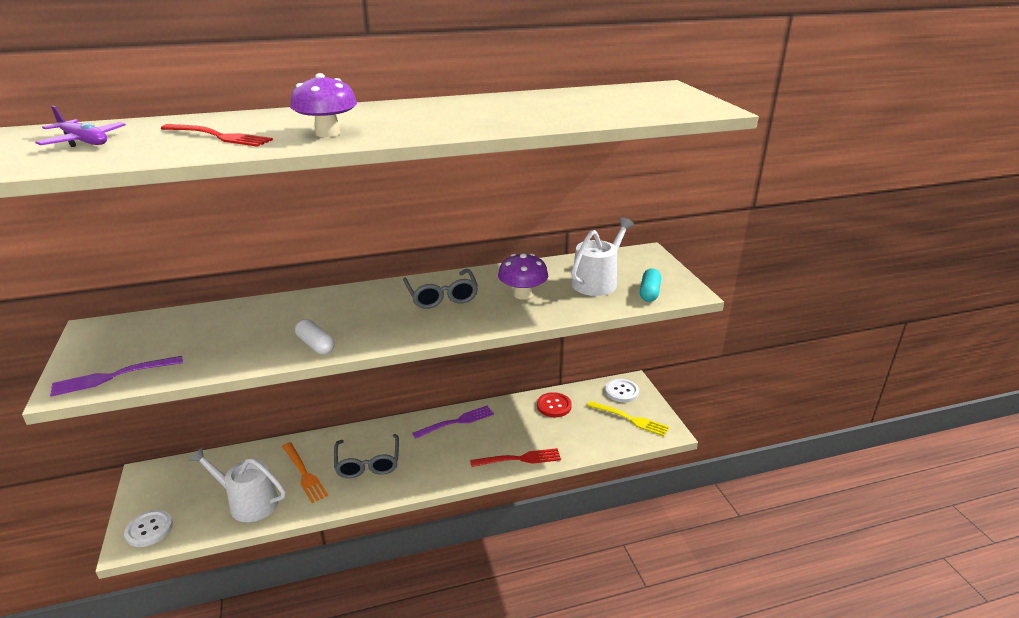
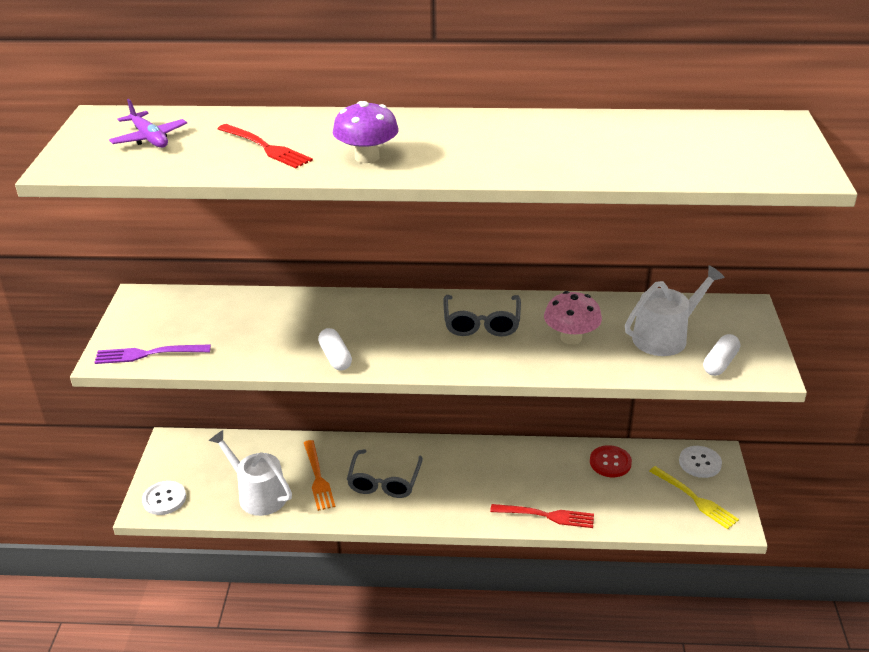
camera: 20 degrees right, 5 degrees up
purple fork [413,406,494,439] -> none
purple mushroom [498,253,548,300] -> pink mushroom [544,291,602,345]
turquoise capsule [640,268,661,302] -> white capsule [703,334,740,376]

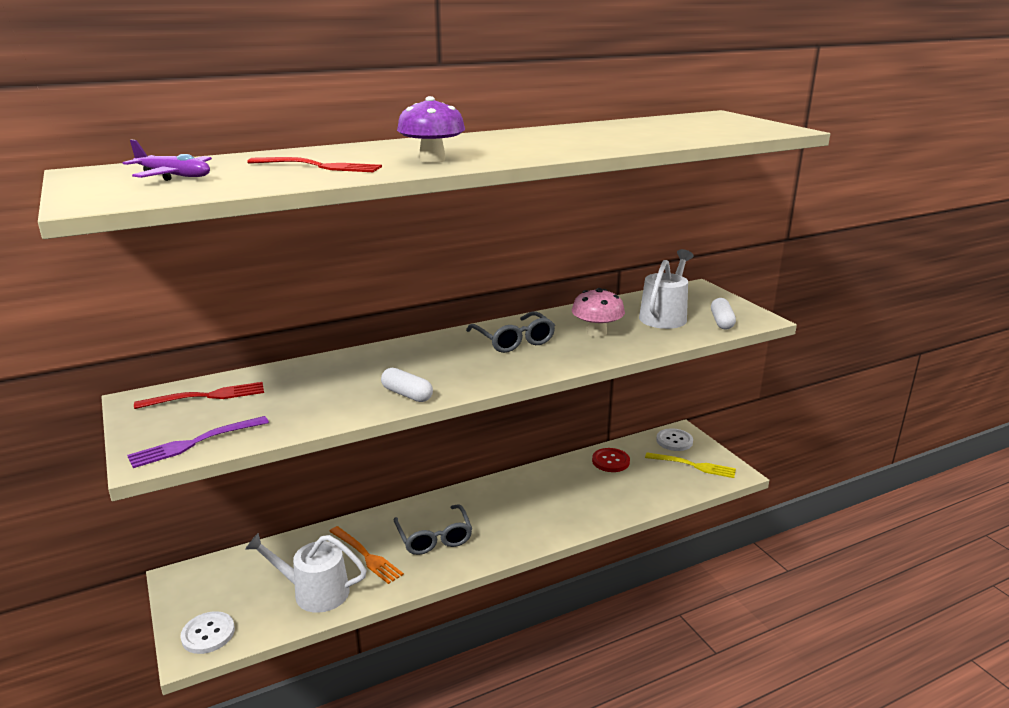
camera: 30 degrees left, 10 degrees down
red fork [490,504,594,528] -> red fork moved to [134,382,264,409]

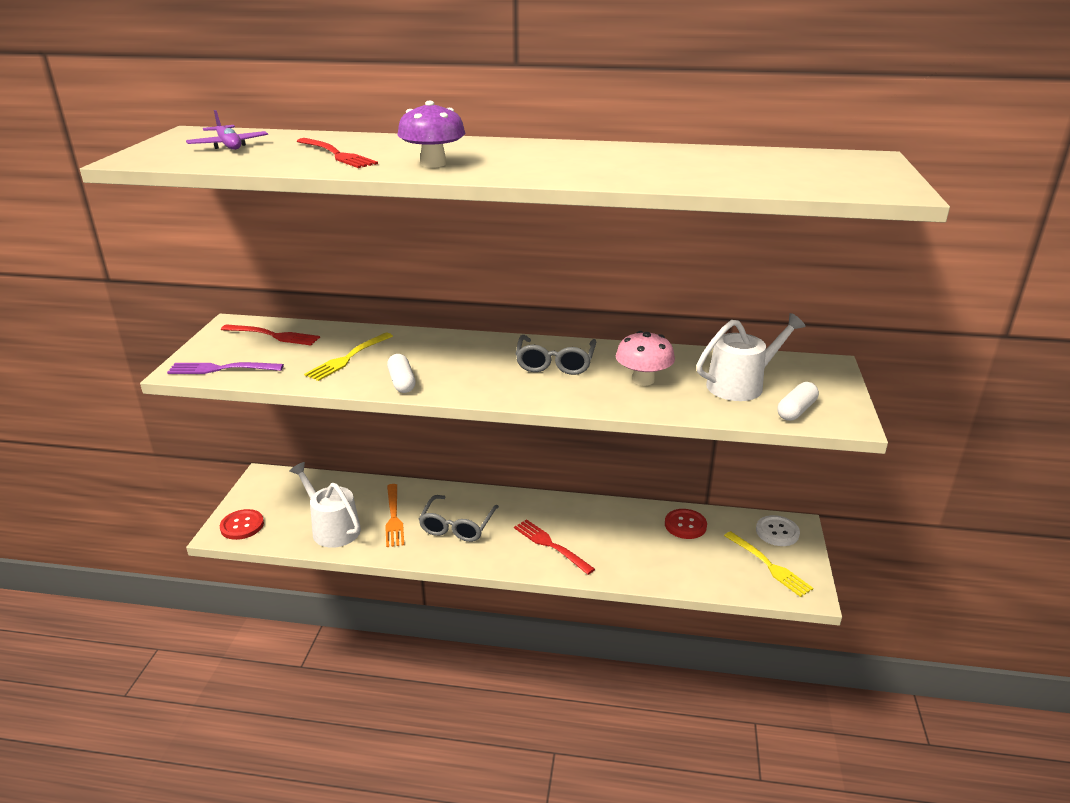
camera: 35 degrees right, 5 degrees up
white button [180,611,235,654] -> red button [220,509,264,540]
none -> yellow fork [304,333,393,381]
none -> red fork [514,519,595,575]

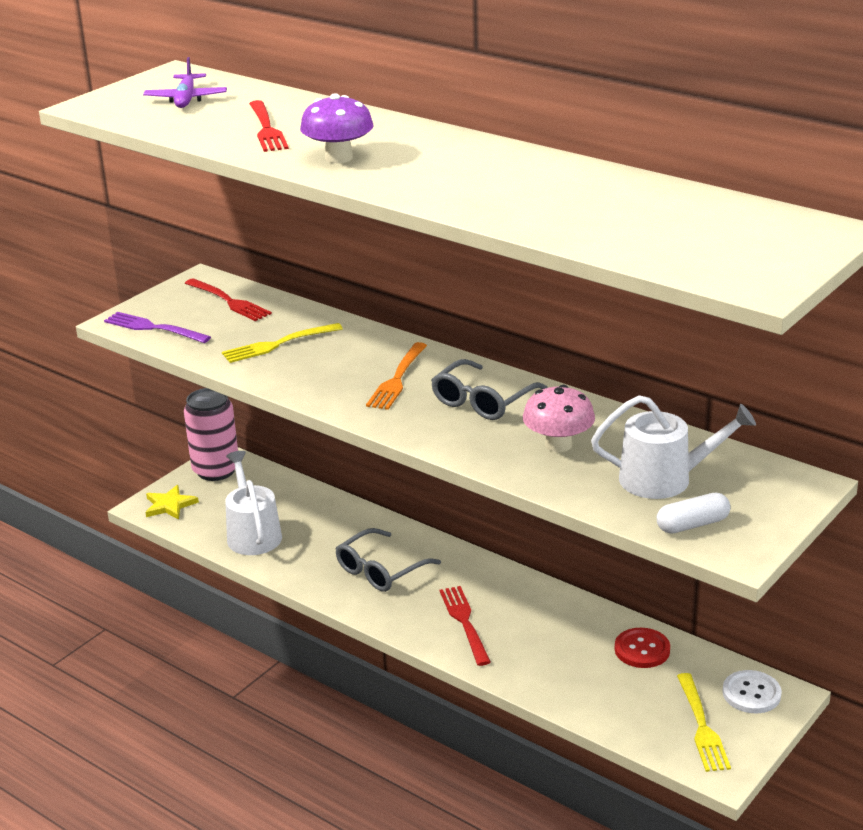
camera: 30 degrees right, 0 degrees up
red button [220,509,264,540] -> yellow star [145,485,199,520]
orange fork [385,484,404,547] -> orange fork moved to [366,342,427,410]
white capsule [387,354,416,393] -> none
none -> pink can [184,388,238,481]

